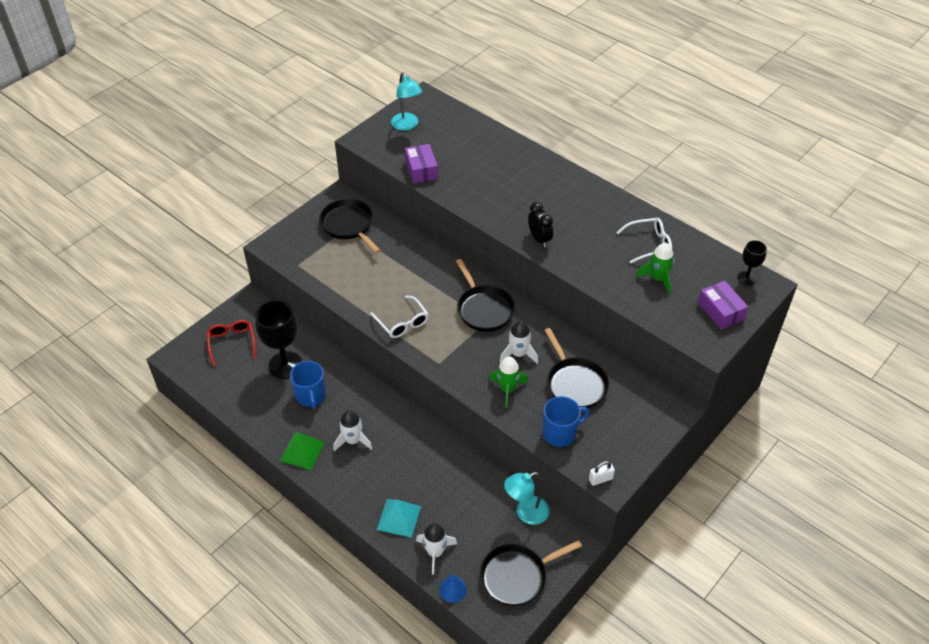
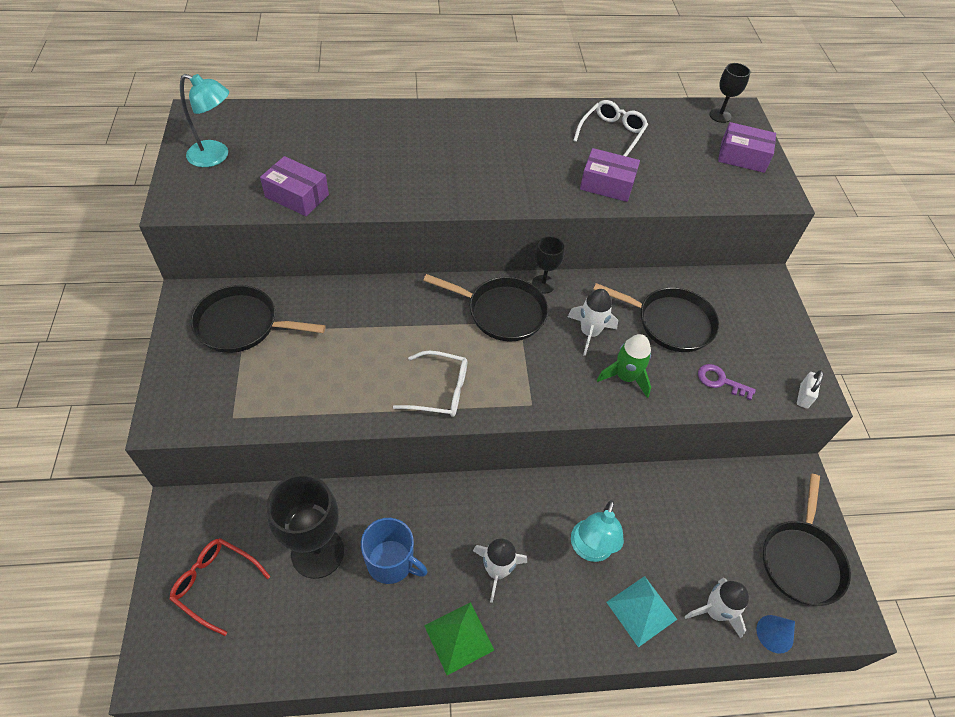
camera: 50 degrees left, 5 degrees up
turquoise lamp [504,472,550,525] -> turquoise lamp moved to [571,500,624,562]
black clock [528,202,553,247] -> none
blue mug [543,396,590,447] -> purple key [698,364,756,400]
green rocket [636,243,674,294] -> none
none -> black goblet [532,236,564,293]
none -> purple box [580,148,640,202]

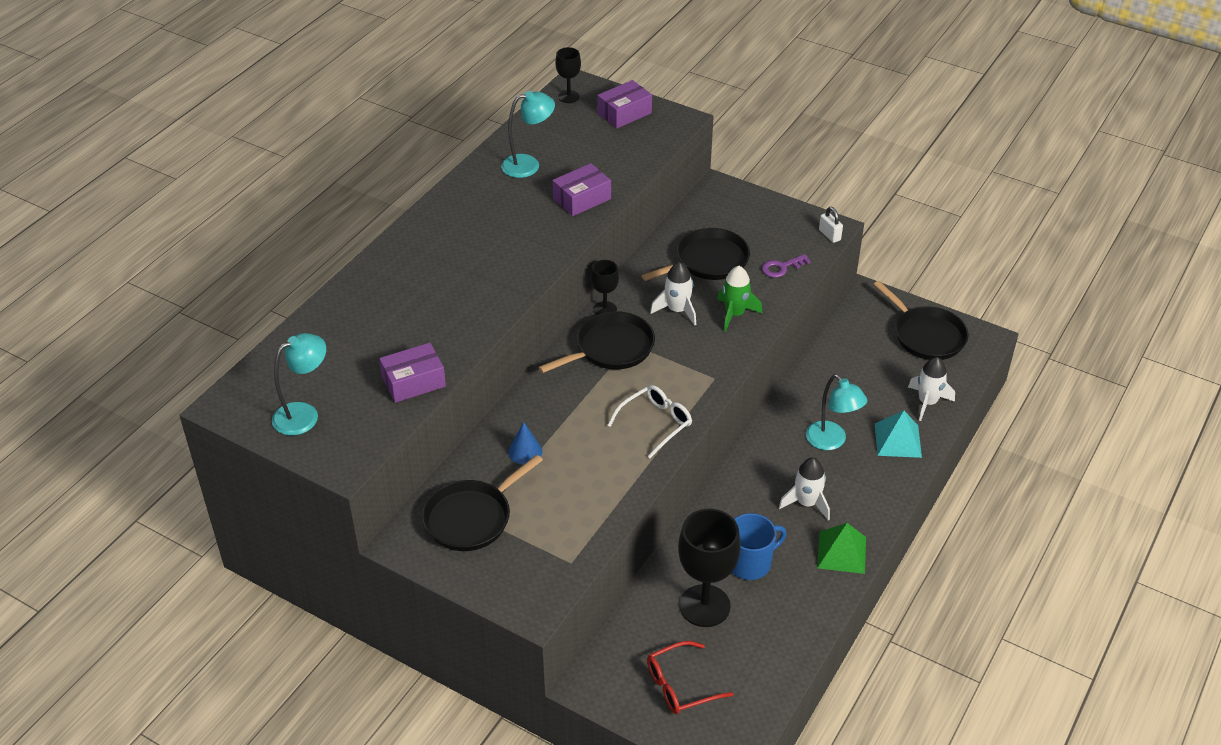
camera: 50 degrees left, 10 degrees down
white glasses [573,100,648,157] -> turquoise lamp [501,91,555,178]
blue cone [756,615,795,654] -> blue cone moved to [508,422,542,465]

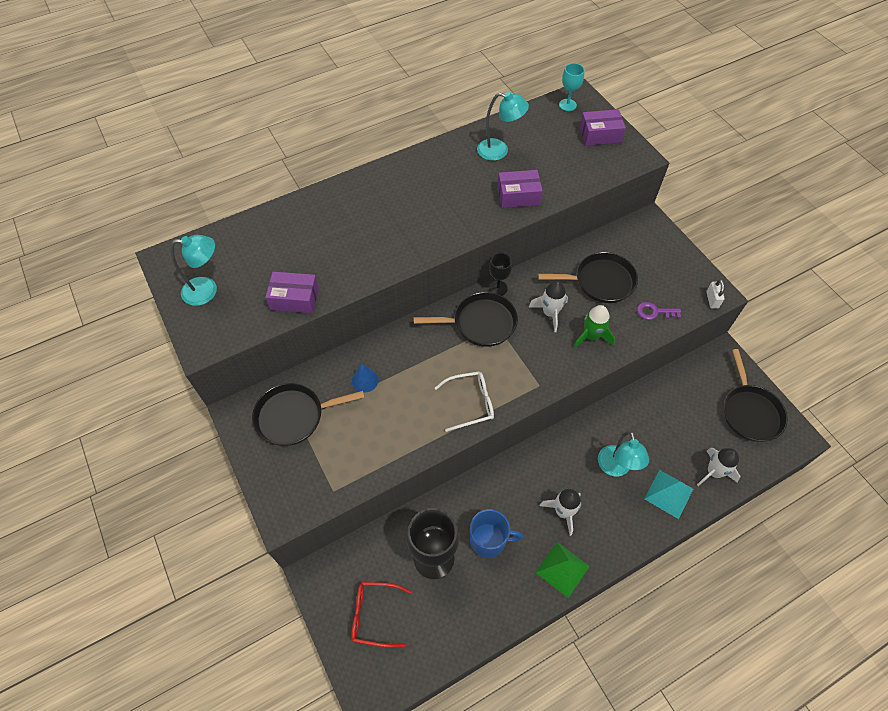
camera: 30 degrees right, 15 degrees up
black goblet [555,47,581,103] -> turquoise goblet [559,63,584,111]

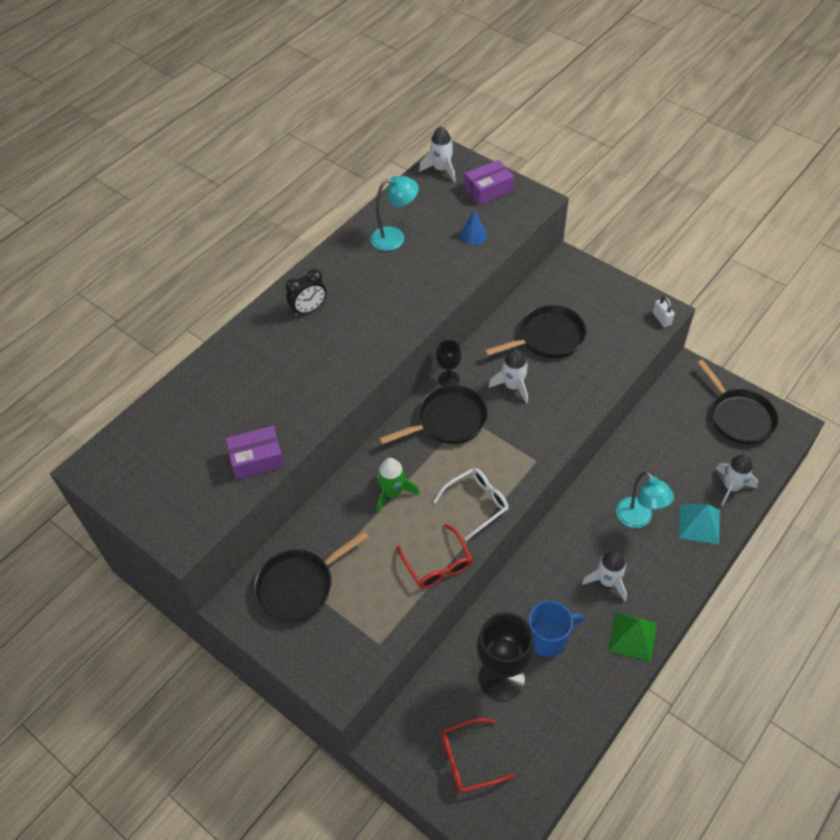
camera: 20 degrees left, 5 degrees down
turquoise lamp [170,235,217,306] -> none
blue cone [352,363,379,393] -> blue cone moved to [460,210,487,245]
purple box [497,170,543,208] -> none
turquoise goblet [559,63,584,111] -> white rocket [419,127,456,182]
green rocket [573,305,615,349] -> green rocket moved to [377,458,420,513]
purple key [637,302,681,320] -> none
none -> black clock [286,269,327,316]
none -> red glasses [397,524,473,589]

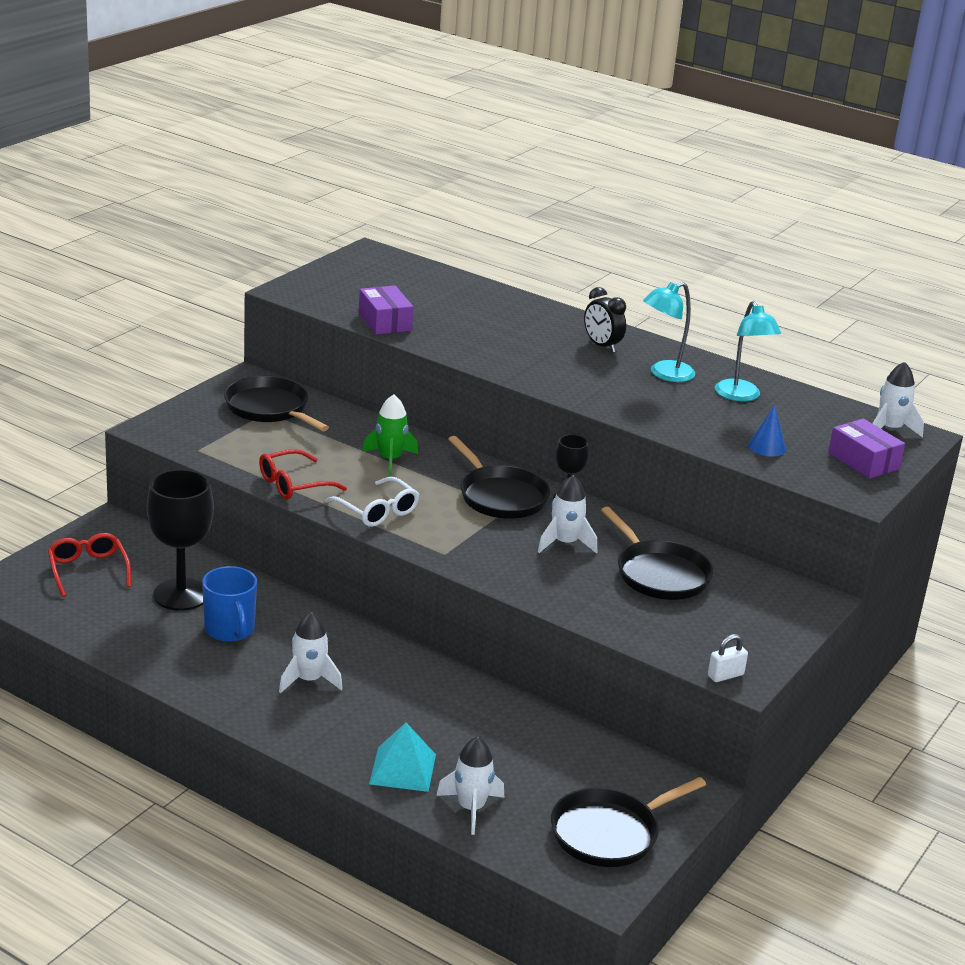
camera: 80 degrees right, 25 degrees down
green pyramid [608,612,657,662] -> none
turquoise lamp [616,471,674,528] -> turquoise lamp moved to [643,282,695,382]

